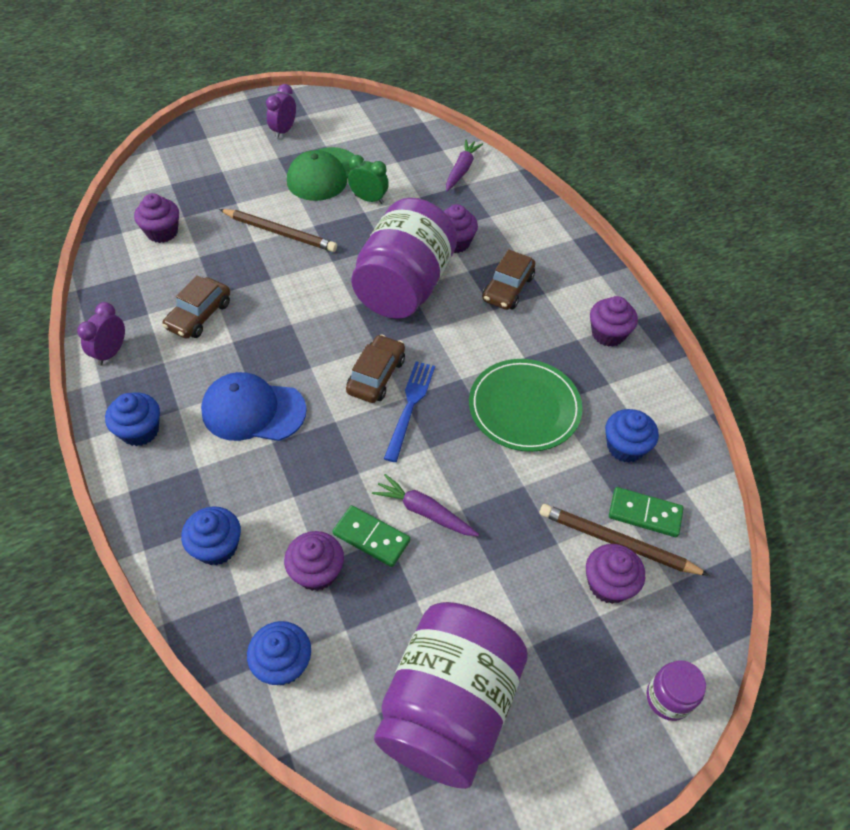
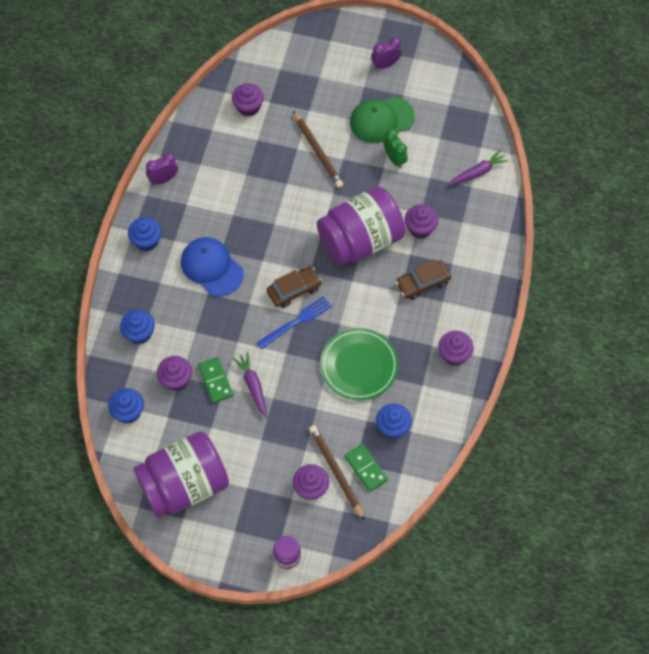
camera: 40 degrees right, 10 degrees up
brown car [162,275,230,339] -> none

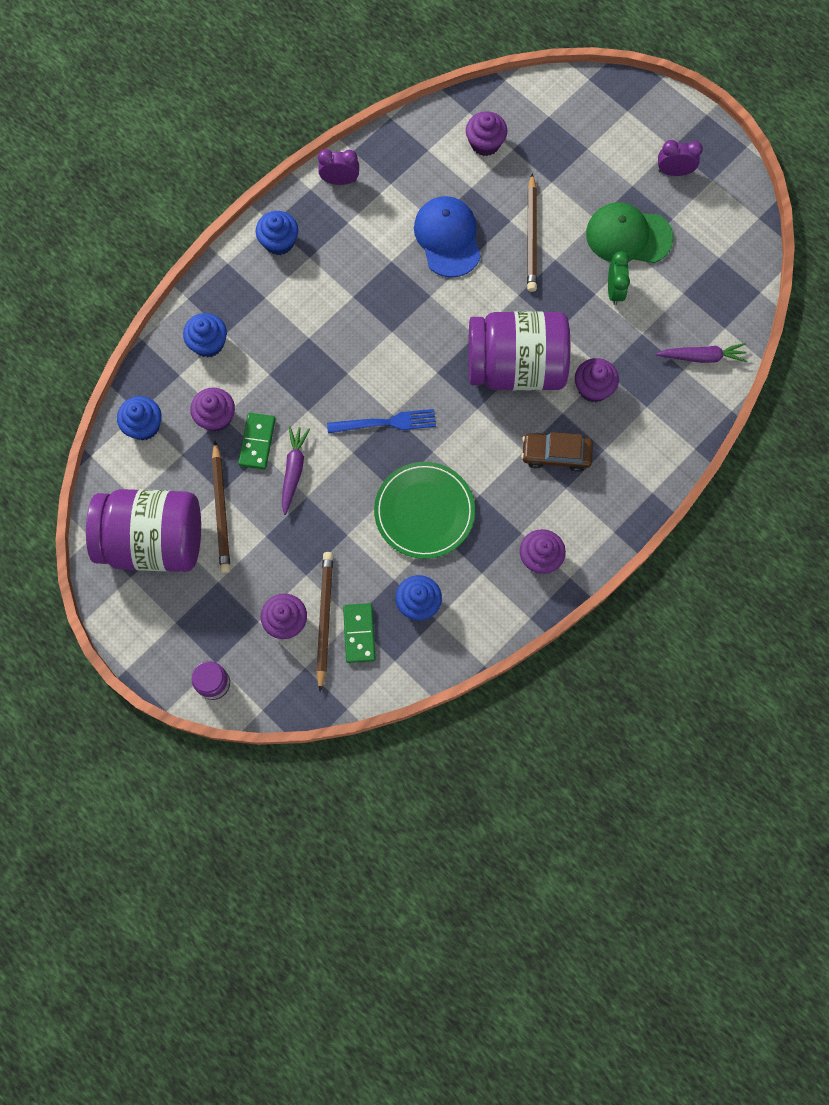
camera: 30 degrees right, 10 degrees up
blue cap [181,237,244,296] -> blue cap moved to [414,196,481,278]
brown car [266,266,322,308] -> none
none -> brown pencil [212,441,231,573]

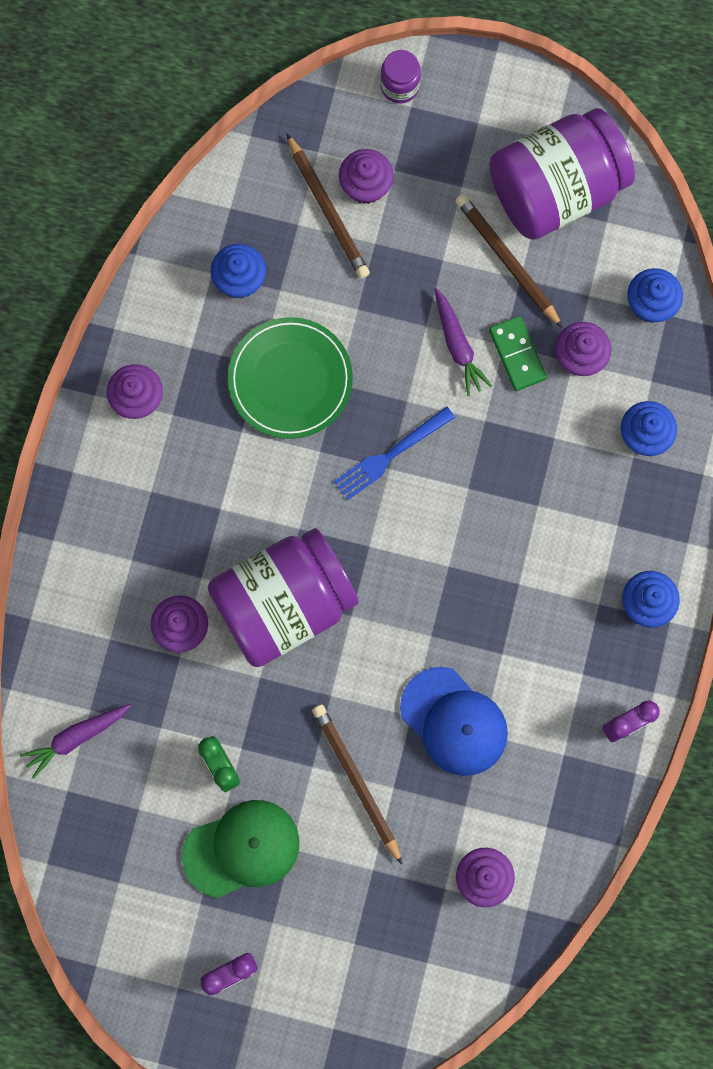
camera: 150 degrees right, 5 degrees up
green domino [343,603,376,663] -> none
brown car [521,432,593,472] -> none

